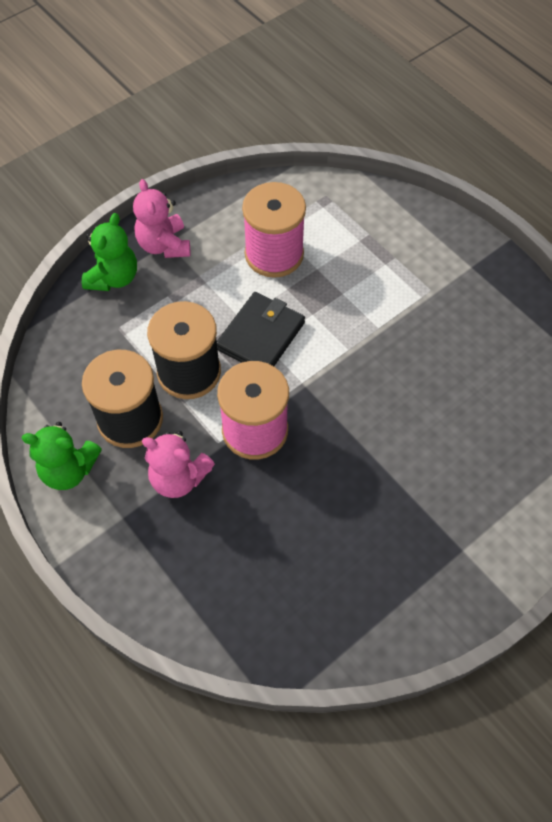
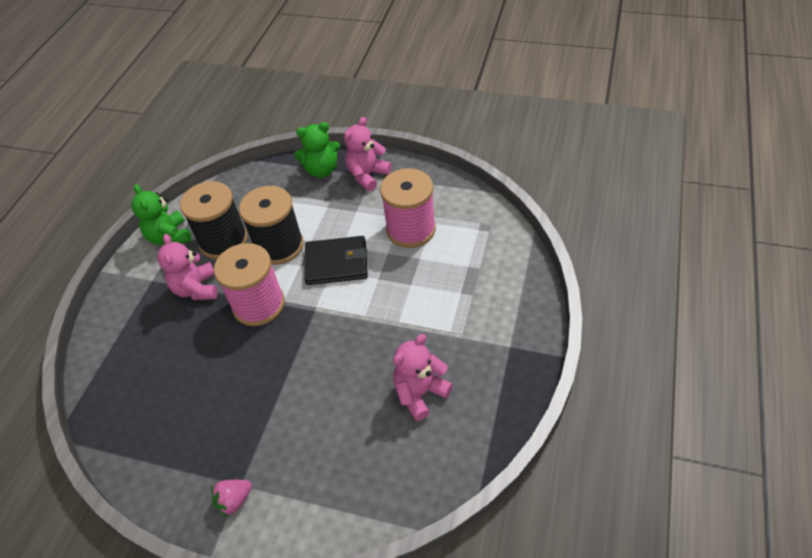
camera: 60 degrees right, 10 degrees down
none -> pink strawberry [211,480,252,518]
none -> pink teddy bear [393,334,453,421]

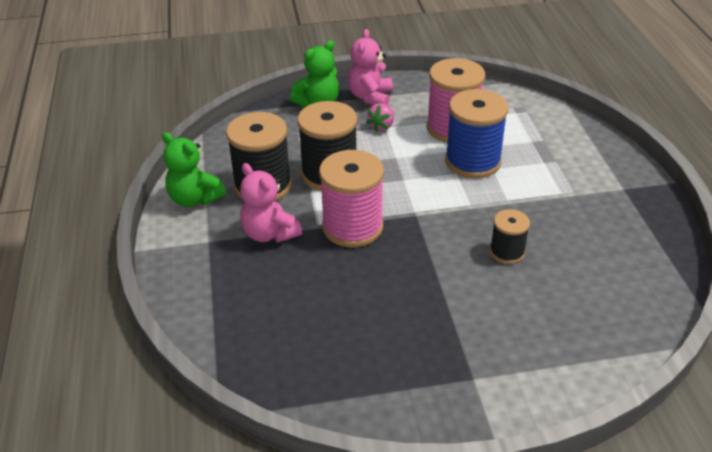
camera: 30 degrees left, 10 degrees down
pink strawberry [211,480,252,518] -> pink strawberry moved to [366,103,394,132]
black wallet [304,236,368,285] -> none
pink teddy bear [393,334,453,421] -> none
none -> blue spool [445,89,508,178]
none -> black spool [490,209,530,264]

